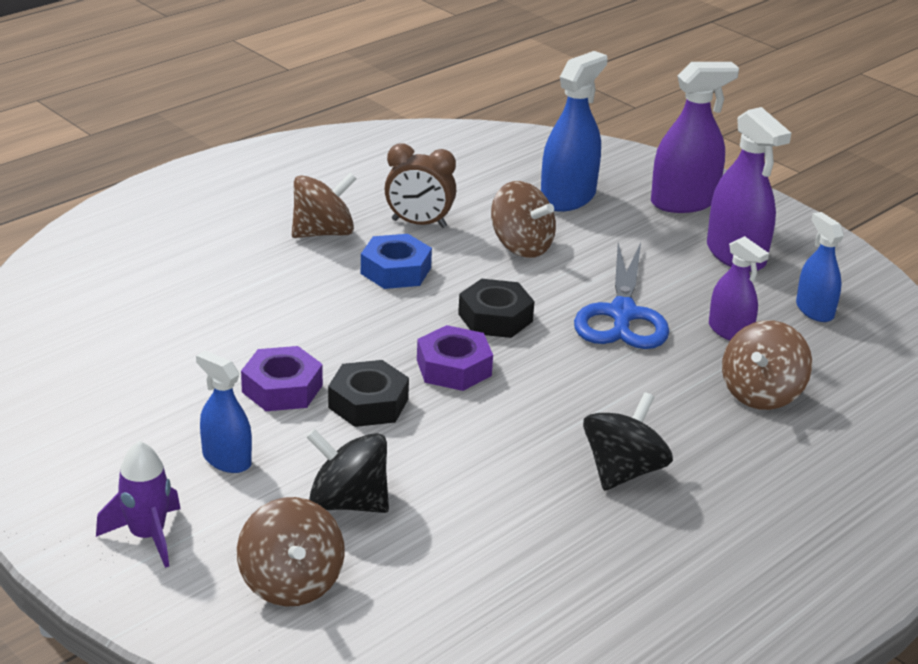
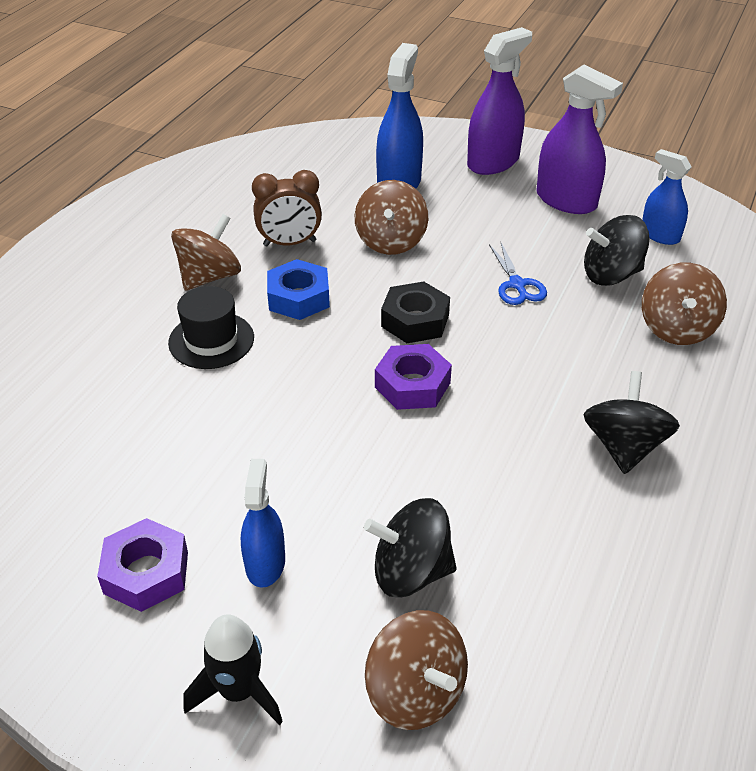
camera: 20 degrees left, 10 degrees up
purple rocket [96,441,181,568] -> black rocket [183,614,283,725]
blue spray bottle [196,351,252,473] -> blue spray bottle turned 75 degrees clockwise [241,459,285,588]
purple nut [241,346,323,411] -> purple nut moved to [97,518,188,612]
black nut [328,360,409,427] -> none
brown spinning top [491,181,556,258] -> brown spinning top turned 75 degrees clockwise [355,180,428,255]
blue scissors [574,243,670,349] -> blue scissors [489,243,547,305], size x0.56
purple spray bottle [709,236,769,341] -> black spinning top [584,215,650,286]
none -> black hat [168,286,254,369]

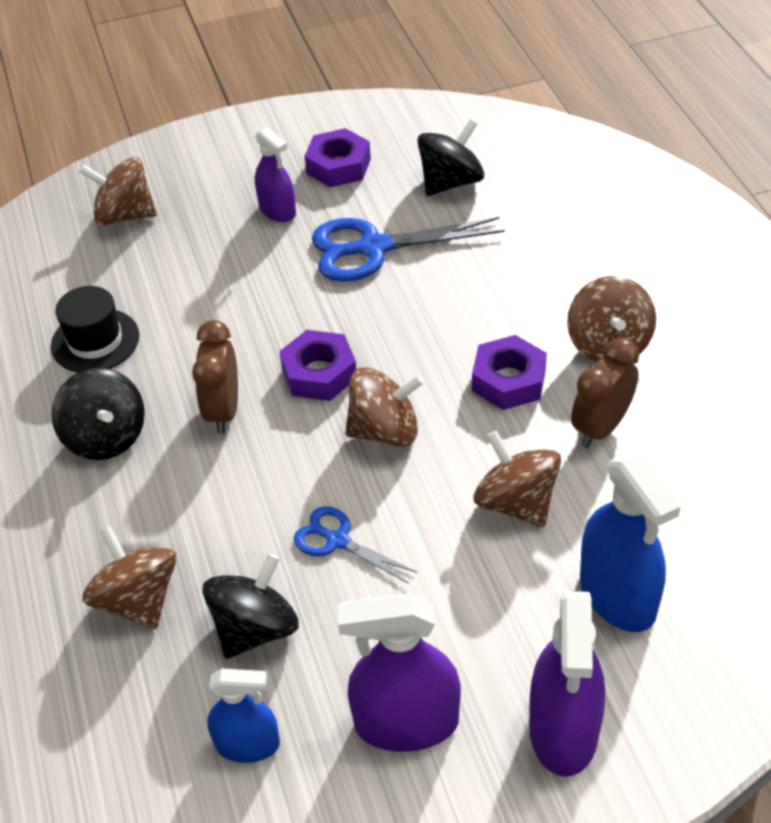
camera: 140 degrees right, 5 degrees up
black hat [168,286,254,369] -> black hat moved to [51,286,139,372]
black rocket [183,614,283,725] -> none
blue spray bottle [241,459,285,588] -> purple spray bottle [255,127,296,222]
blue nut [267,259,330,320] -> purple nut [472,335,547,410]
black spinning top [364,498,457,597] -> black spinning top moved to [417,119,484,196]
black nut [381,282,450,343] -> brown spinning top [345,367,424,447]
none -> brown clock [192,320,238,434]
none -> blue scissors [312,217,505,282]

